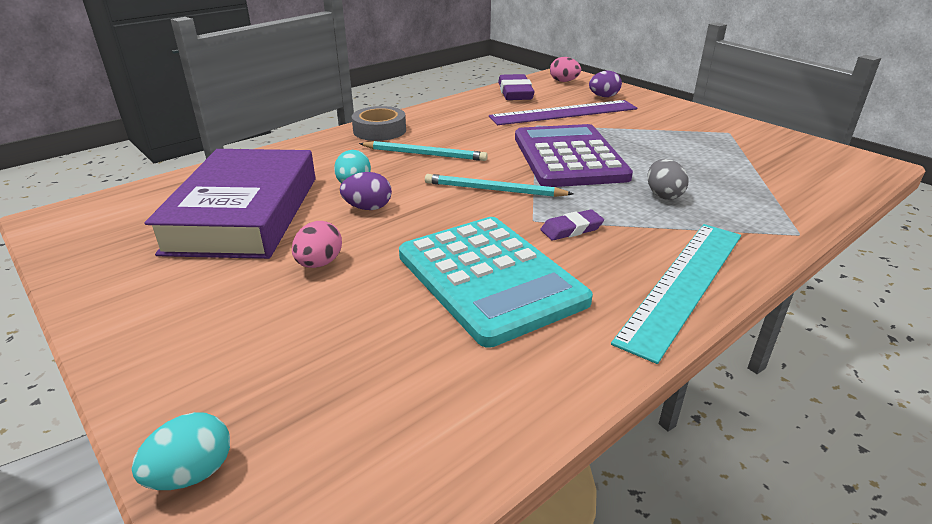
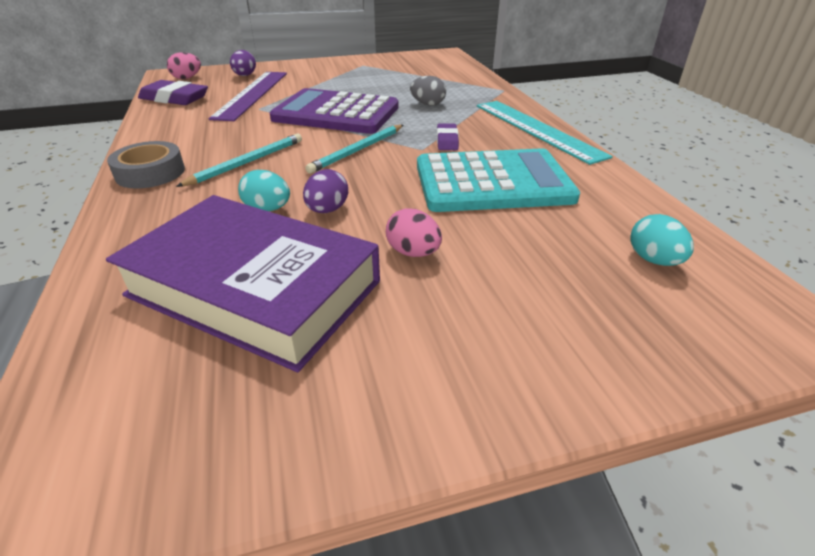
camera: 65 degrees left, 5 degrees up
turquoise egg [132,412,230,490] -> turquoise egg moved to [630,214,694,266]

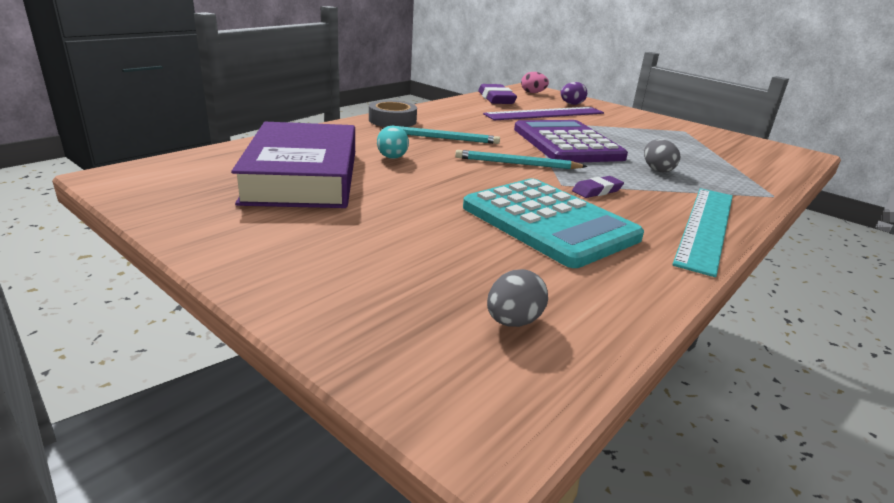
camera: 55 degrees right, 10 degrees down
purple egg [303,169,348,213] -> none
pink egg [386,208,442,257] -> none
turquoise egg [630,214,694,266] -> grey egg [487,269,548,327]

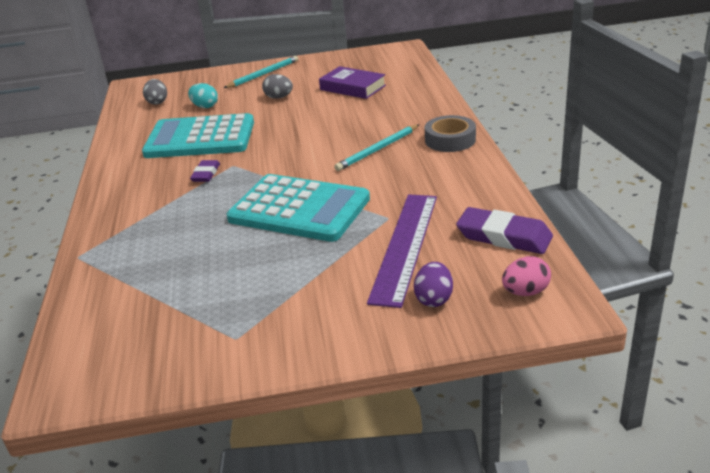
camera: 135 degrees right, 5 degrees up
purple book [231,122,355,208] -> purple book [319,66,386,99], size x0.56
turquoise egg [377,126,409,159] -> turquoise egg moved to [188,83,218,108]
turquoise pencil [455,150,587,169] -> turquoise pencil moved to [224,56,298,88]
purple calculator [514,120,628,163] -> turquoise calculator [226,174,370,242]
grey egg [644,139,681,172] -> grey egg moved to [262,74,293,99]
turquoise ruler [672,188,733,277] -> none

